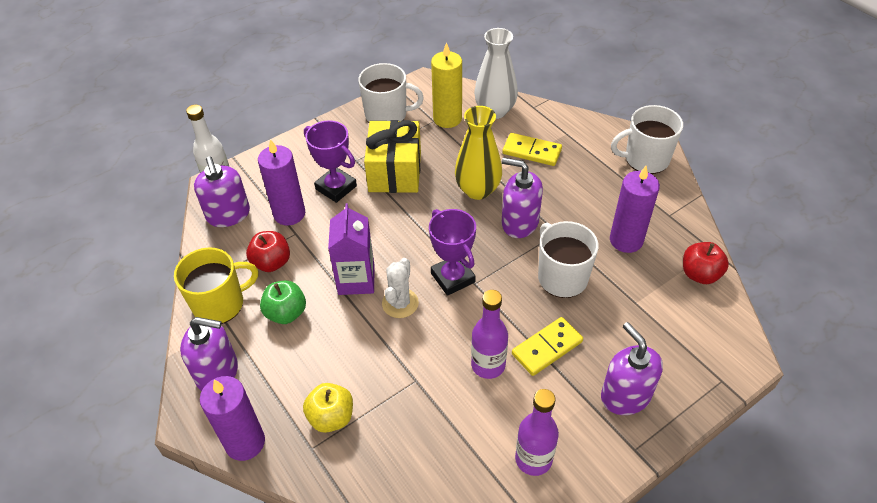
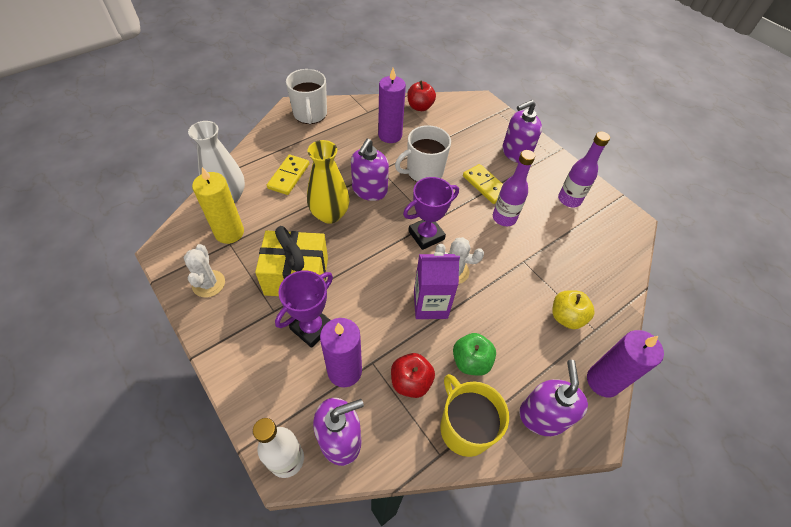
camera: 95 degrees left, 5 degrees up
white mug [358,63,424,122] -> white cactus [184,244,225,297]

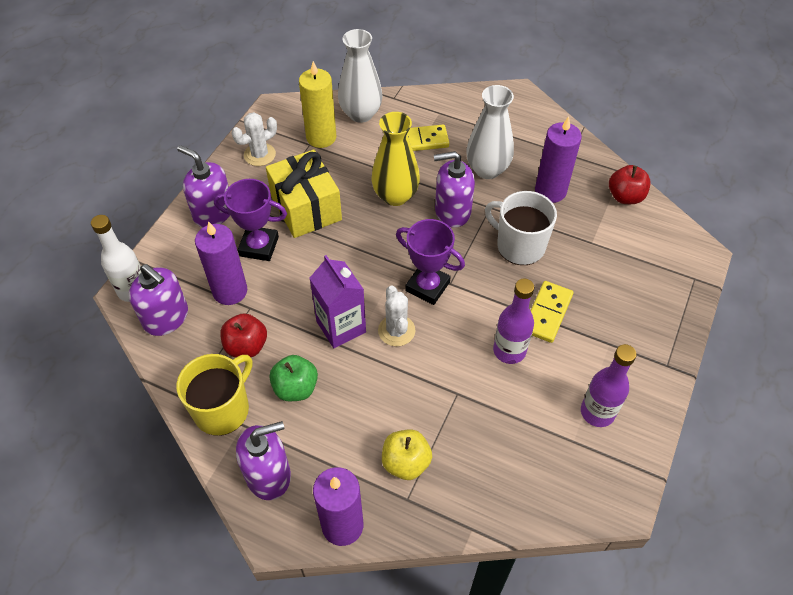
camera: 65 degrees right, 0 degrees up
white mug [286,69,327,124] -> none
purple soap dispenser [502,100,542,163] -> purple soap dispenser moved to [177,145,230,228]
none -> white vase [466,85,514,179]

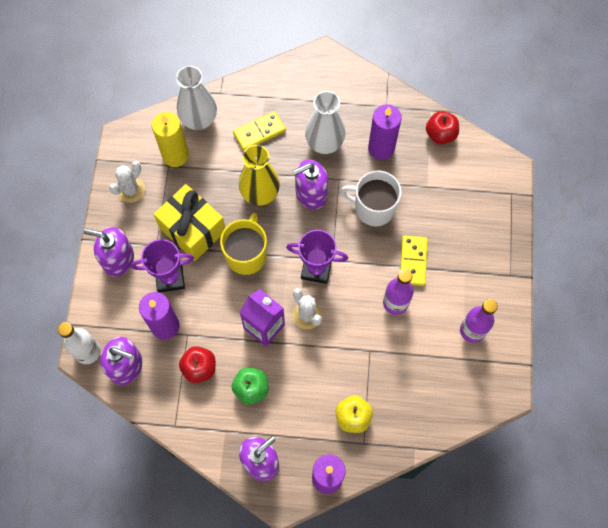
camera: 20 degrees left, 15 degrees up
yellow mug [177,354,252,436] -> yellow mug moved to [220,213,267,275]

